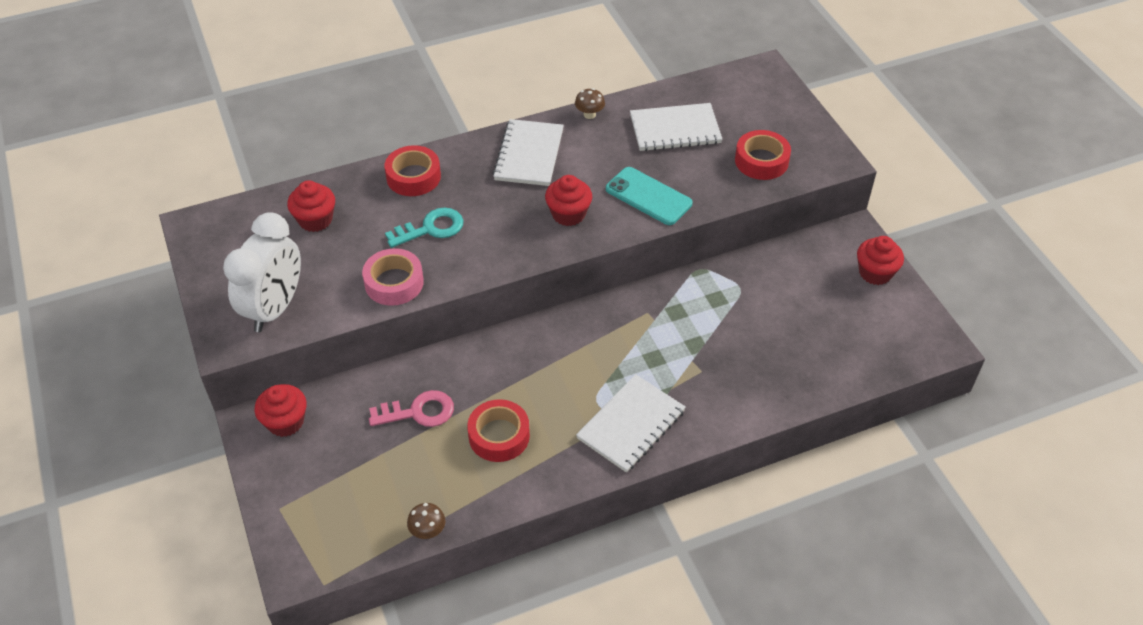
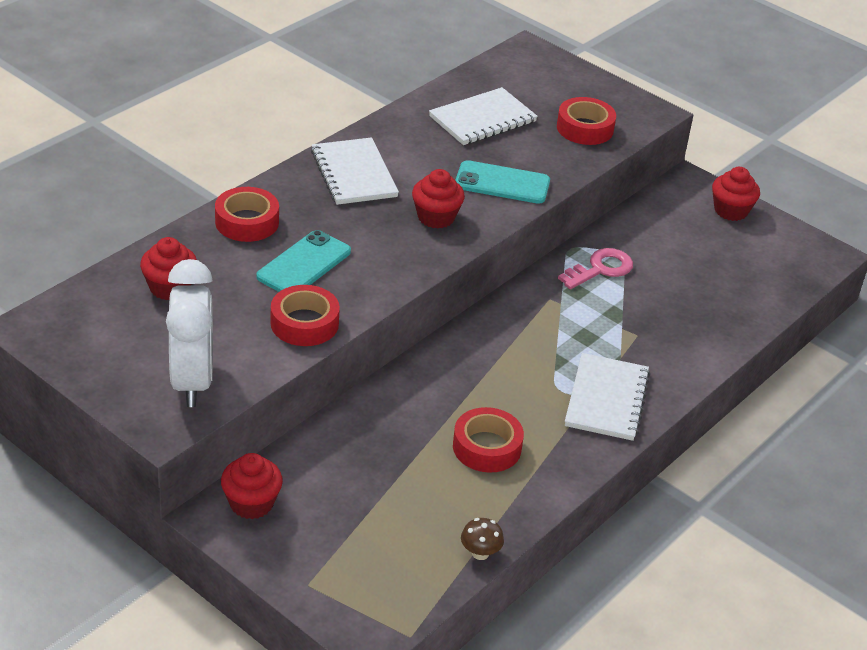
camera: 30 degrees left, 10 degrees down
pink tape [362,248,424,306] -> red tape [271,285,340,346]
pink key [369,390,454,427] -> pink key moved to [558,248,633,289]
turquoise key [385,207,464,248] -> turquoise phone [256,230,351,292]
brown mushroom [575,88,605,119] -> none

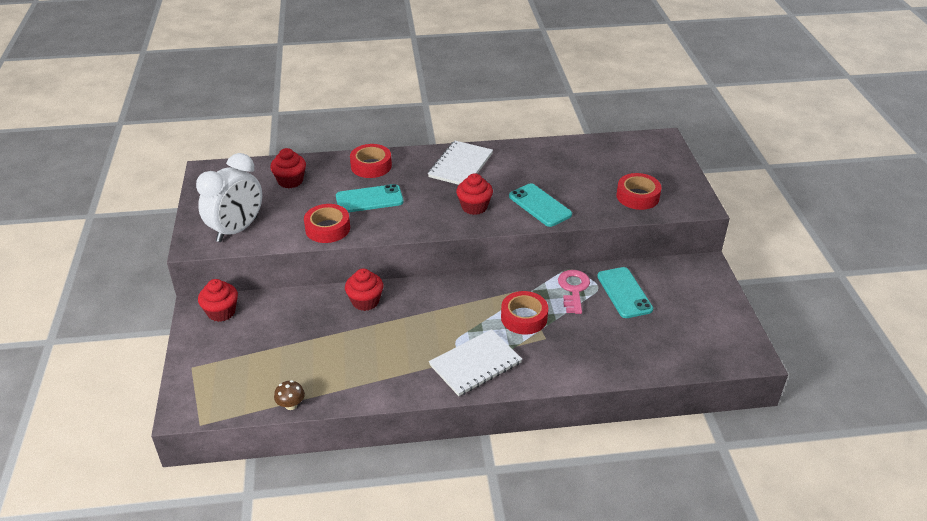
camera: 45 degrees right, 0 degrees up
white notebook [429,87,538,145] -> none
red tape [453,407,524,473] -> red tape moved to [501,291,548,334]
pink key [558,248,633,289] -> pink key turned 90 degrees counterclockwise [558,270,590,314]
red cupcake [712,167,760,221] -> red cupcake moved to [345,268,383,311]
none -> turquoise phone [597,267,653,318]

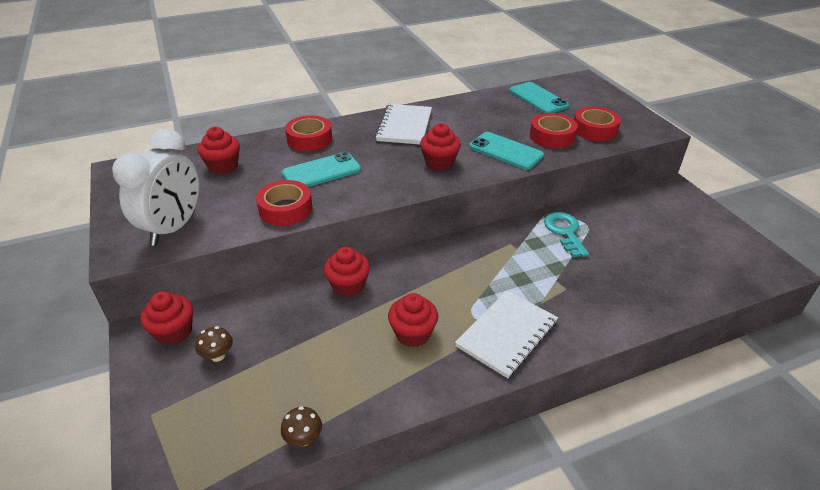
camera: 15 degrees left, 0 degrees up
red tape [501,291,548,334] -> red tape moved to [530,113,578,148]
pink key [558,270,590,314] -> turquoise key [544,212,589,257]
turquoise phone [597,267,653,318] -> turquoise phone moved to [509,82,569,113]
none -> brown mushroom [195,326,233,362]
none -> red cupcake [388,293,438,347]

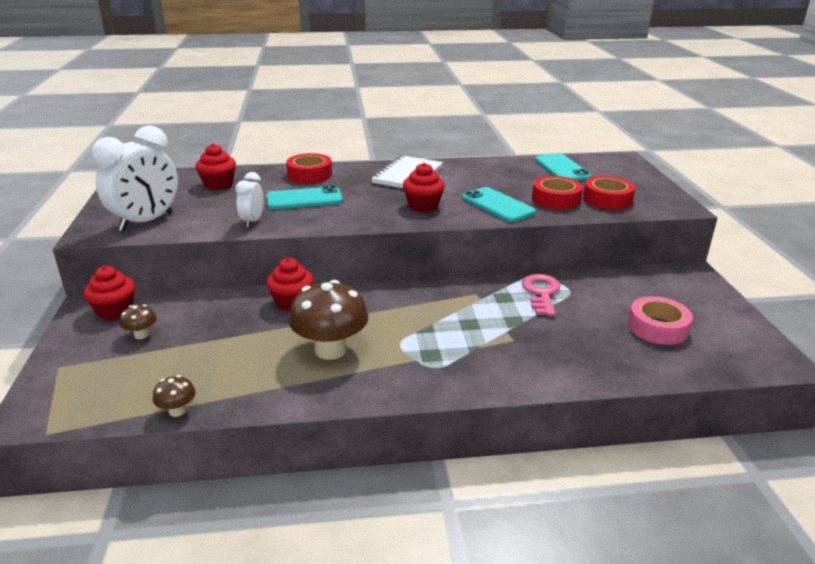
camera: 15 degrees right, 10 degrees down
red tape [256,180,312,226] -> white clock [235,172,263,228]
red cupcake [388,293,438,347] -> brown mushroom [289,280,369,360]
white notebook [455,290,558,378] -> none
turquoise key [544,212,589,257] -> pink key [522,274,561,316]
none -> pink tape [628,296,693,345]

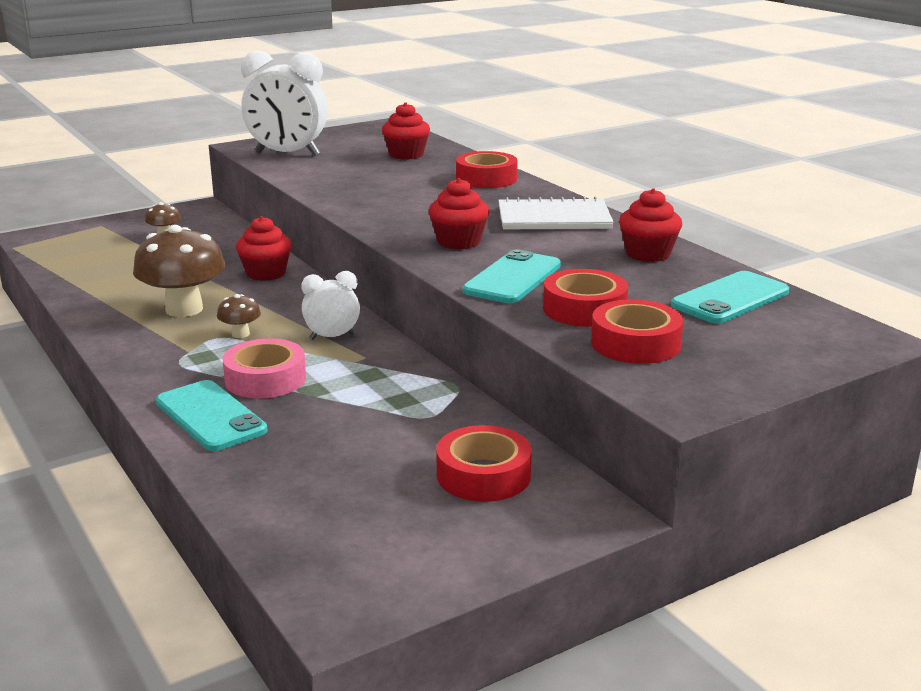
camera: 65 degrees right, 5 degrees down
red cupcake [84,266,135,321] -> red cupcake moved to [619,188,682,262]
brown mushroom [153,375,196,417] -> brown mushroom moved to [217,294,261,338]
white clock [235,172,263,228] -> white clock moved to [301,271,360,340]
turquoise phone [266,186,343,210] -> turquoise phone moved to [156,380,267,451]
pink key [522,274,561,316] -> none
pink tape [628,296,693,345] -> pink tape moved to [222,338,306,398]
none -> red tape [436,425,532,502]

